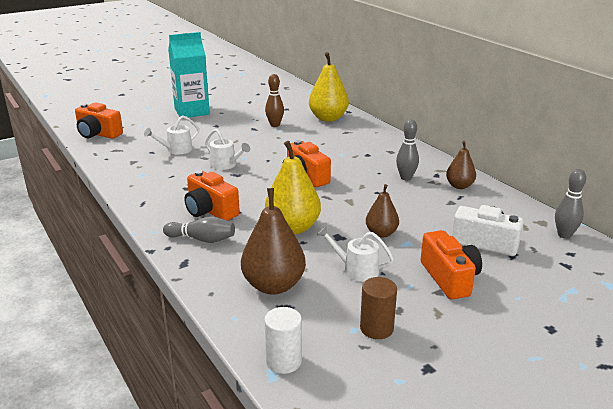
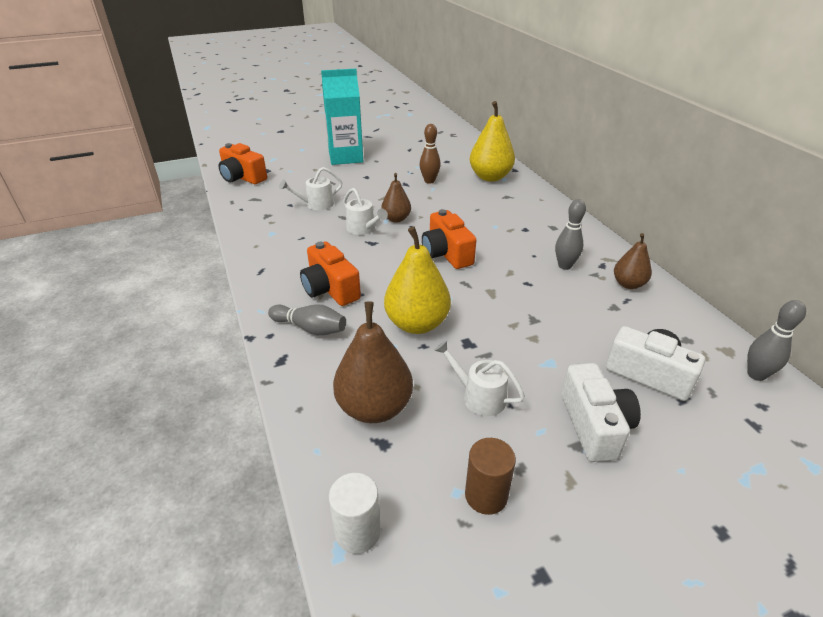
camera: 10 degrees right, 10 degrees up
brown pear [366,184,399,238] -> brown pear moved to [381,173,411,222]
orange camera [421,230,482,300] -> white camera [561,363,641,462]

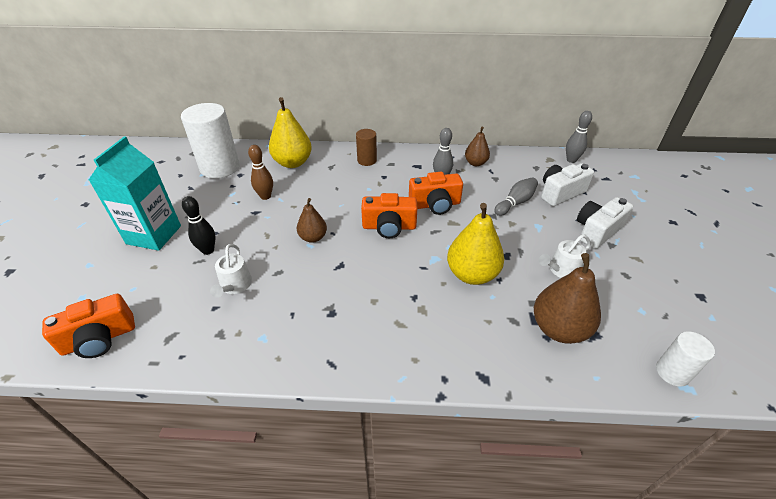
camera: 65 degrees left, 5 degrees up
grey bowling pin [268,304,346,335] -> grey bowling pin moved to [494,178,538,216]
orange camera [300,241,361,306] -> orange camera moved to [409,172,463,215]
white watering can [343,188,388,235] -> none
brown cylinder [465,438,516,515] -> brown cylinder moved to [356,129,377,166]
white camera [561,363,641,462] -> white camera turned 60 degrees counterclockwise [577,197,633,249]
none -> white cylinder [181,103,240,178]
none -> black bowling pin [182,196,216,255]

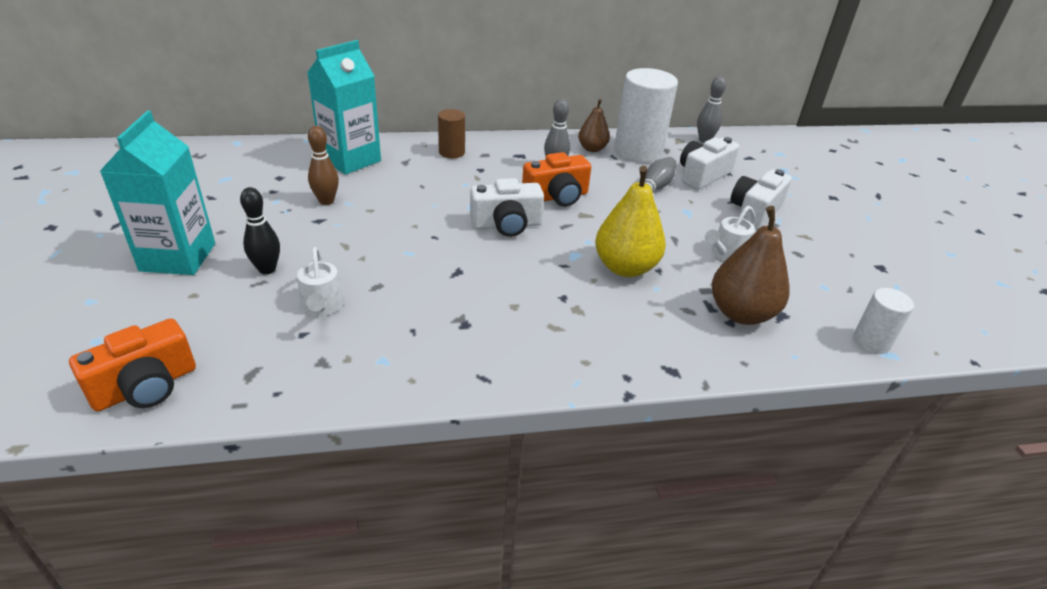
camera: 15 degrees left, 5 degrees down
white cylinder [181,103,240,178] -> white cylinder moved to [614,68,678,162]
yellow pear [269,97,312,168] -> turquoise carton [307,40,381,175]
brown pear [297,198,327,243] -> none
orange camera [361,193,417,238] -> white camera [470,178,544,237]

